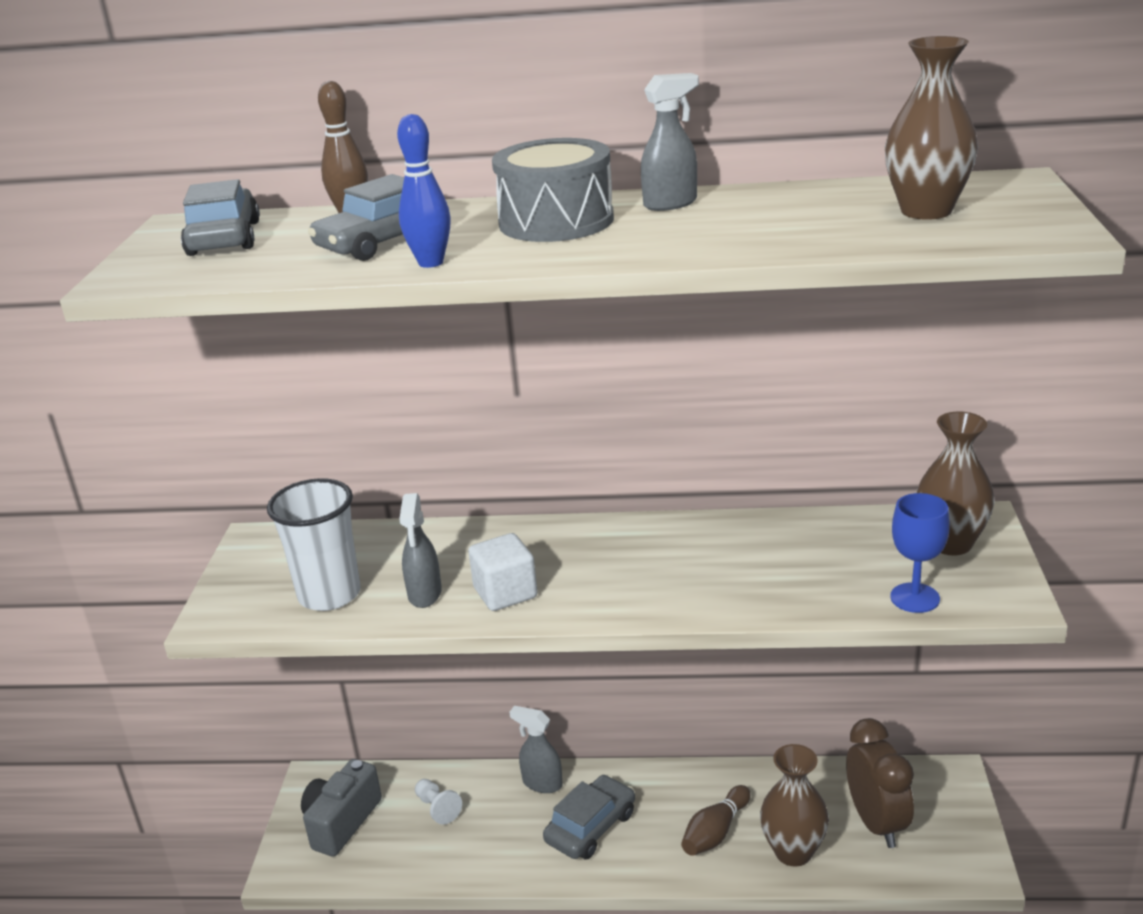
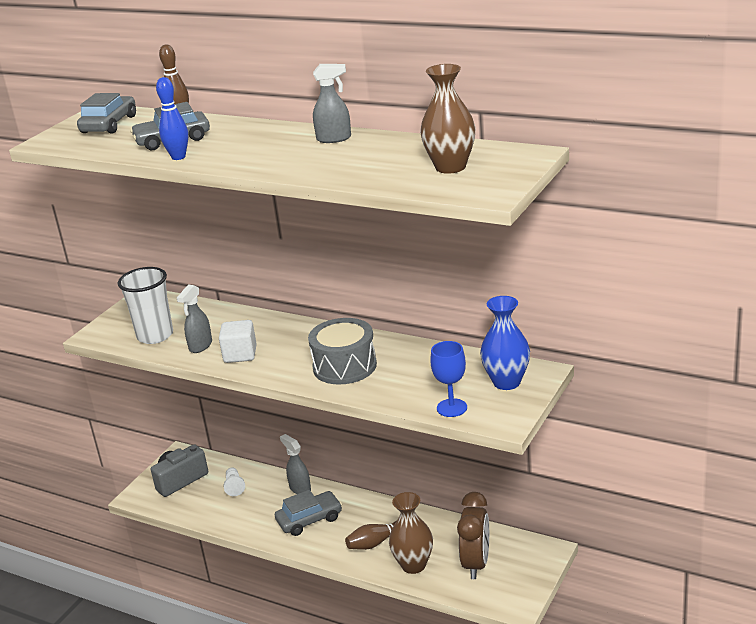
camera: 25 degrees right, 0 degrees up
grey drum [492,138,614,242] -> grey drum moved to [308,318,377,384]
brown vase [916,411,995,556] -> blue vase [480,296,530,390]

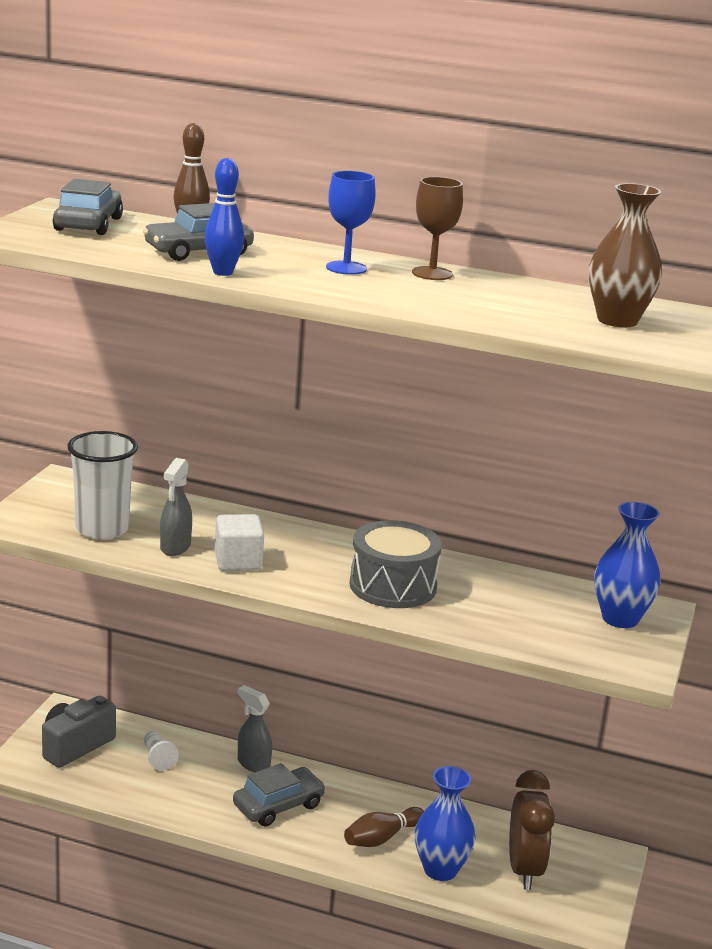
camera: 15 degrees left, 5 degrees down
grey spray bottle [313,64,351,143] -> brown goblet [412,177,463,280]
brown vase [389,492,433,574] -> blue vase [415,766,475,881]
blue goblet [430,341,467,417] -> blue goblet moved to [326,171,376,275]

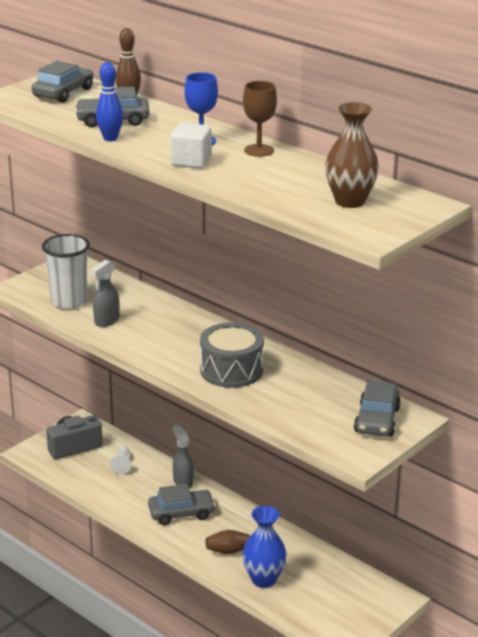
camera: 25 degrees right, 5 degrees up
white cube [215,514,264,571] -> white cube moved to [170,123,212,169]
brown clock [509,770,555,890] -> none
blue vase [594,502,661,628] -> grey car [354,380,401,436]

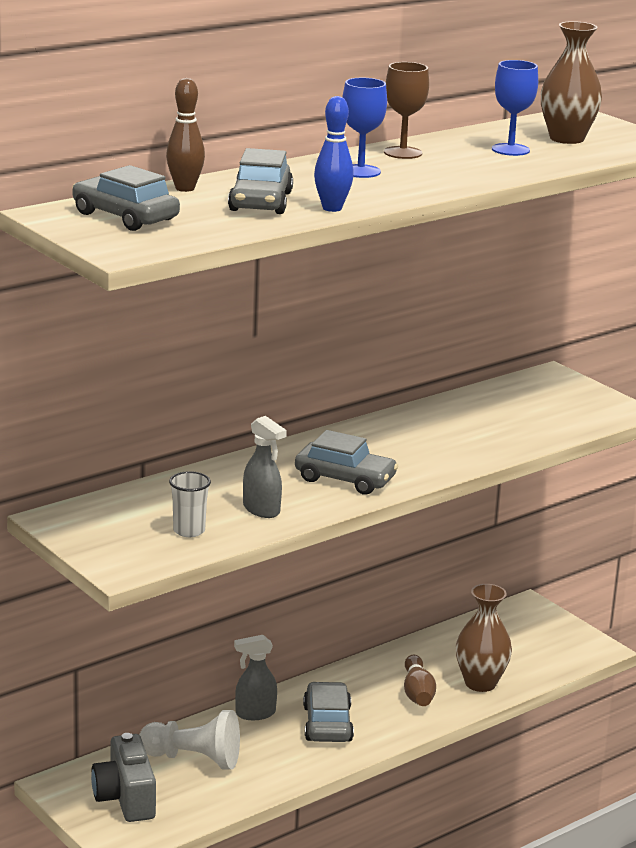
camera: 80 degrees left, 5 degrees down
white cup [42,234,90,309] -> white cup [169,471,211,537], size x0.56
white pawn [110,446,132,474] -> white pawn [139,710,240,770], size x1.79
white cube [170,123,212,169] -> none
grey drum [200,323,264,388] -> none
blue vase [242,506,287,588] -> brown vase [456,584,512,692]
grey car [354,380,401,436] -> grey car moved to [295,430,398,495]
none -> blue goblet [492,60,538,156]

